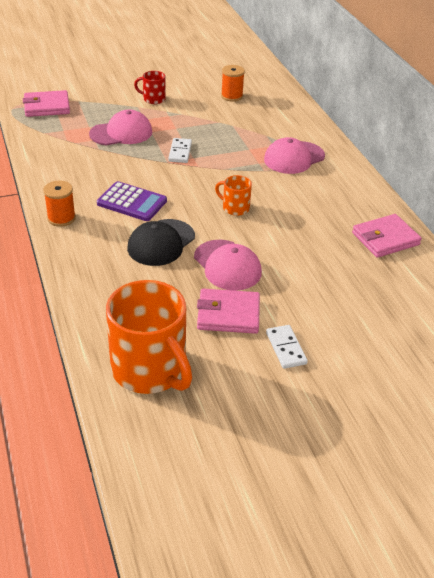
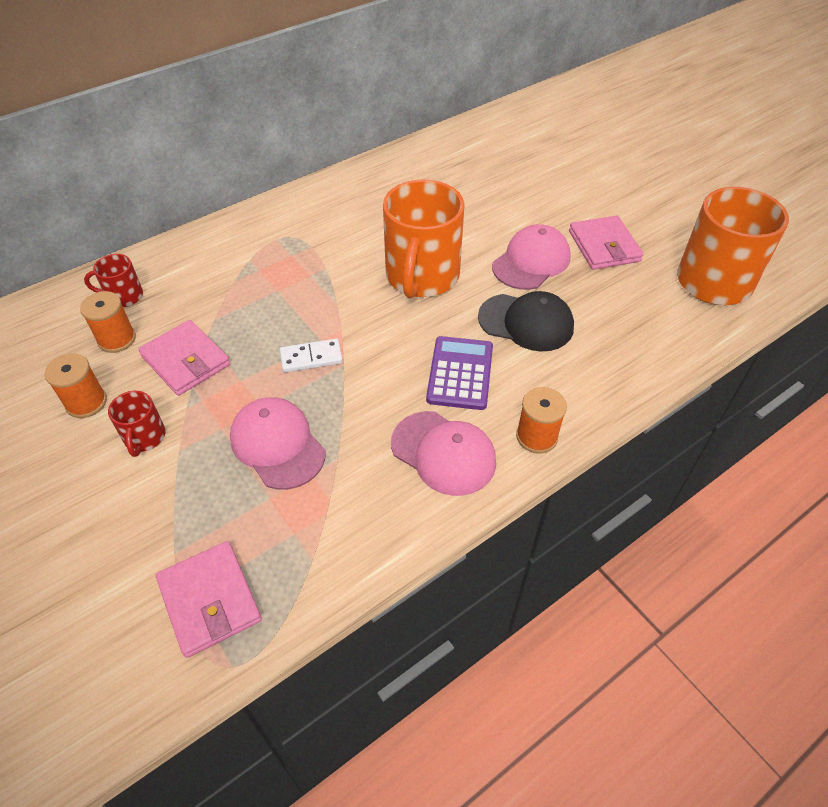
camera: 105 degrees left, 10 degrees up
orange mug [215,175,252,216] -> orange mug [383,179,465,298], size x2.17
pink cap [264,137,325,174] -> pink cap moved to [391,411,496,496]
white domino [266,325,308,369] -> none
pink wallet [352,214,422,258] -> pink wallet moved to [138,320,230,396]
none -> orange spool [45,353,107,418]
none -> red mug [84,254,143,307]

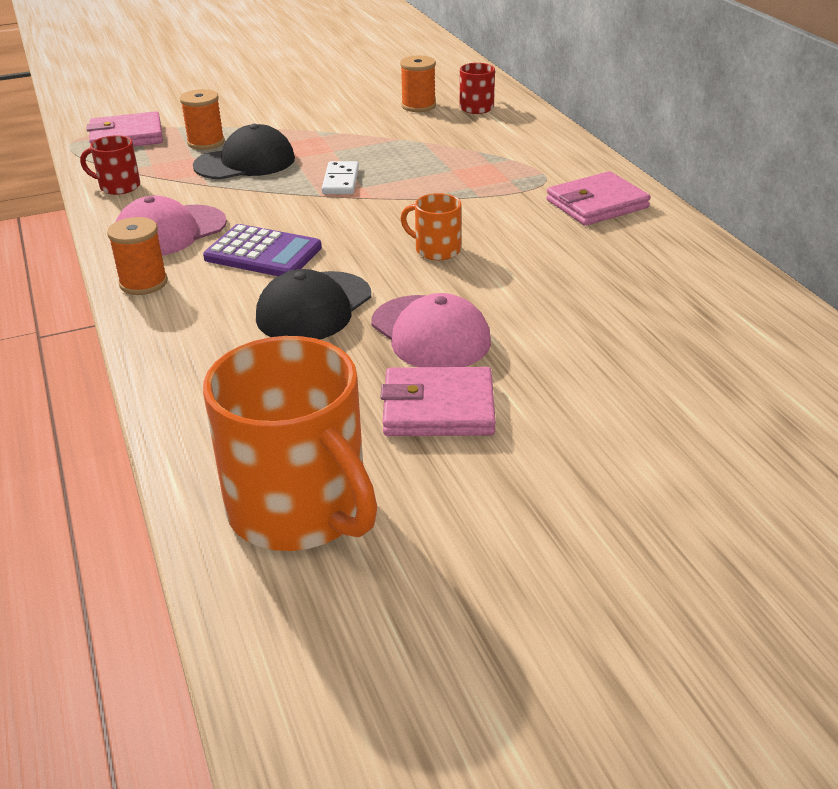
camera: 105 degrees right, 15 degrees down
orange spool [45,353,107,418] -> orange spool moved to [180,89,225,150]
red mug [108,391,166,457] -> red mug moved to [80,135,140,195]
pink wallet [138,320,230,396] -> pink wallet moved to [546,171,651,226]
pink cap [230,397,326,490] -> black cap [193,124,295,179]
orange mug [383,179,465,298] -> orange mug [400,193,461,261], size x0.46

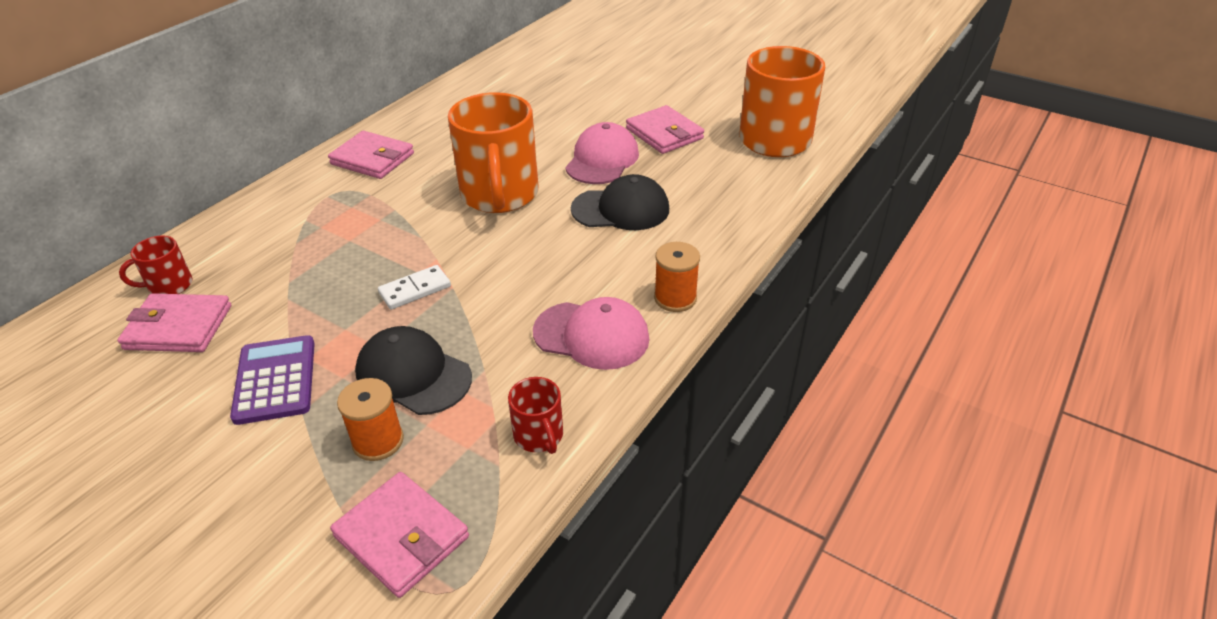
camera: 125 degrees left, 5 degrees up
purple calculator [203,224,322,276] -> purple calculator moved to [230,335,315,425]
orange spool [400,56,436,112] -> pink wallet [118,293,231,352]
orange mug [400,193,461,261] -> orange mug [448,92,539,213], size x2.17

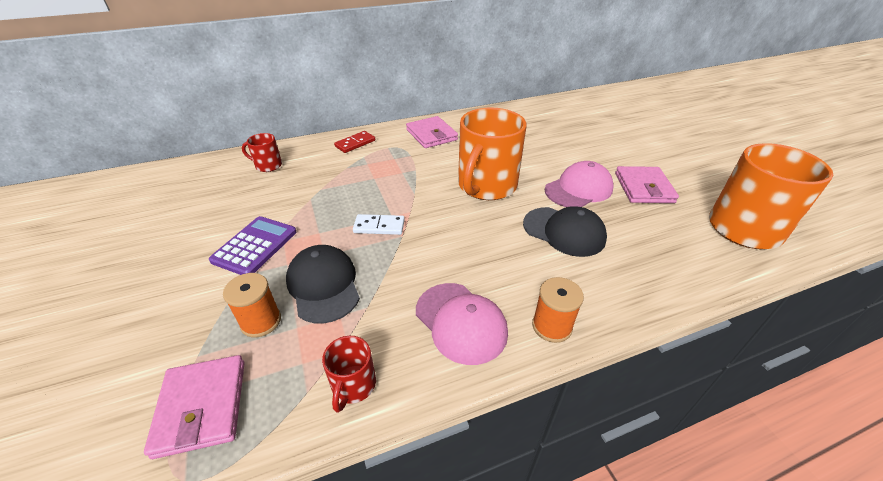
camera: 35 degrees right, 0 degrees up
pink wallet [118,293,231,352] -> none
none -> red domino [334,131,375,153]

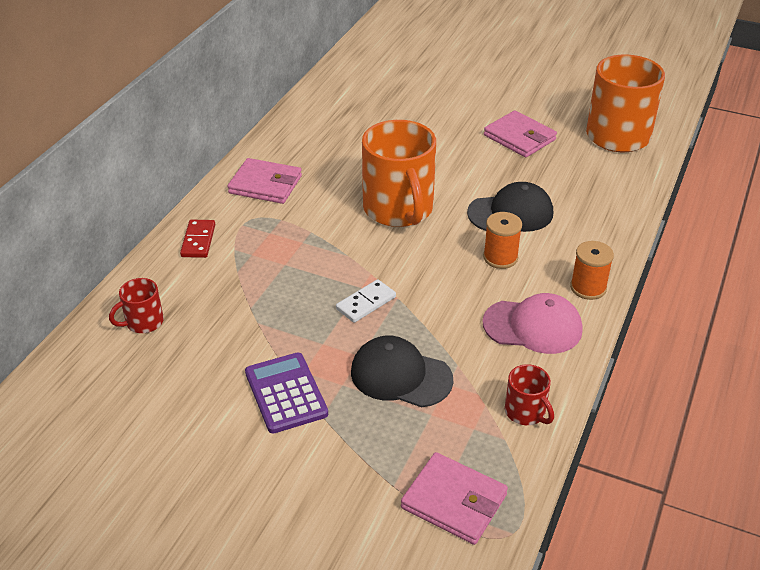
camera: 45 degrees left, 0 degrees up
orange spool [223,273,281,337] -> orange spool moved to [483,212,522,269]
pink cap [545,161,613,207] -> none

